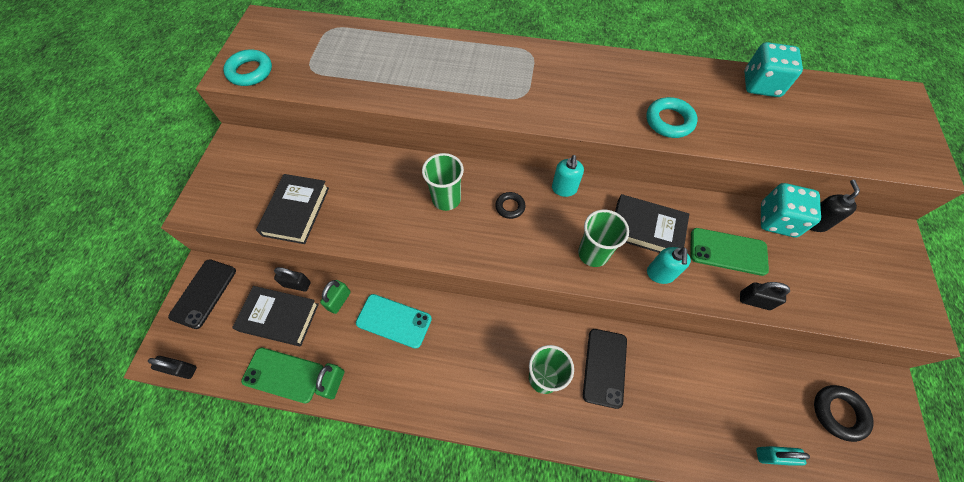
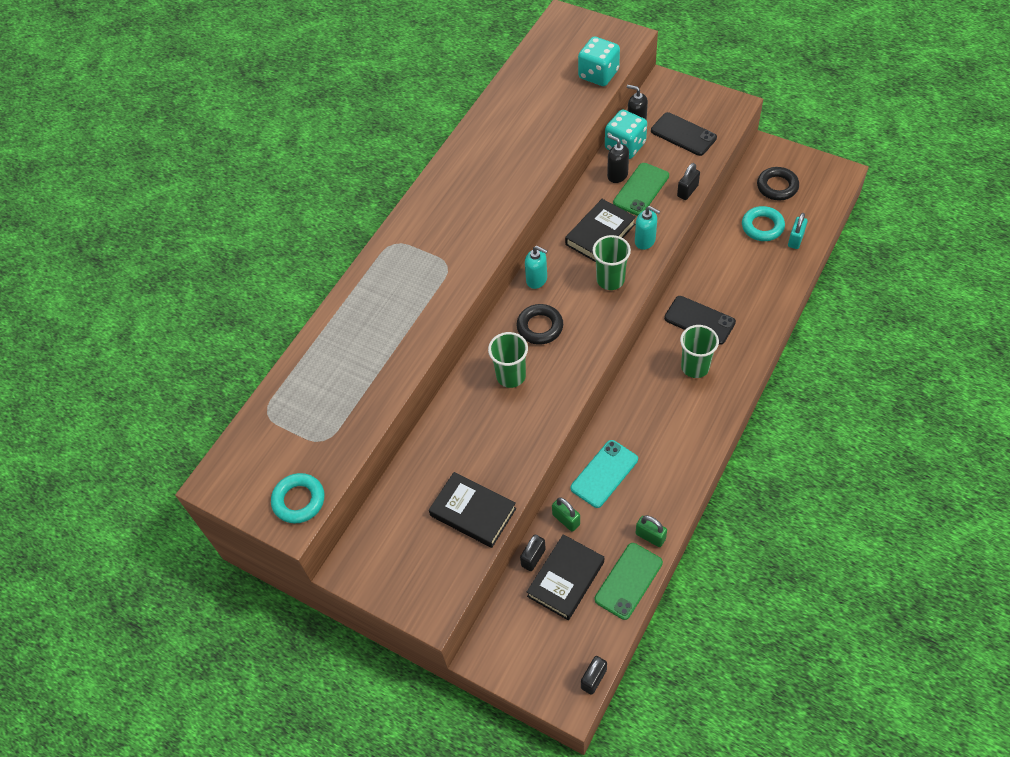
camera: 65 degrees left, 5 degrees down
black phone [168,259,236,329] -> black phone moved to [651,112,717,156]
black ring [495,192,525,219] -> black ring [517,304,563,345], size x1.58
turquoise ring [646,97,698,138] -> turquoise ring moved to [742,206,785,241]
turquoise dice [744,42,803,97] -> turquoise dice moved to [578,37,620,86]
none -> black soap dispenser [607,135,629,183]

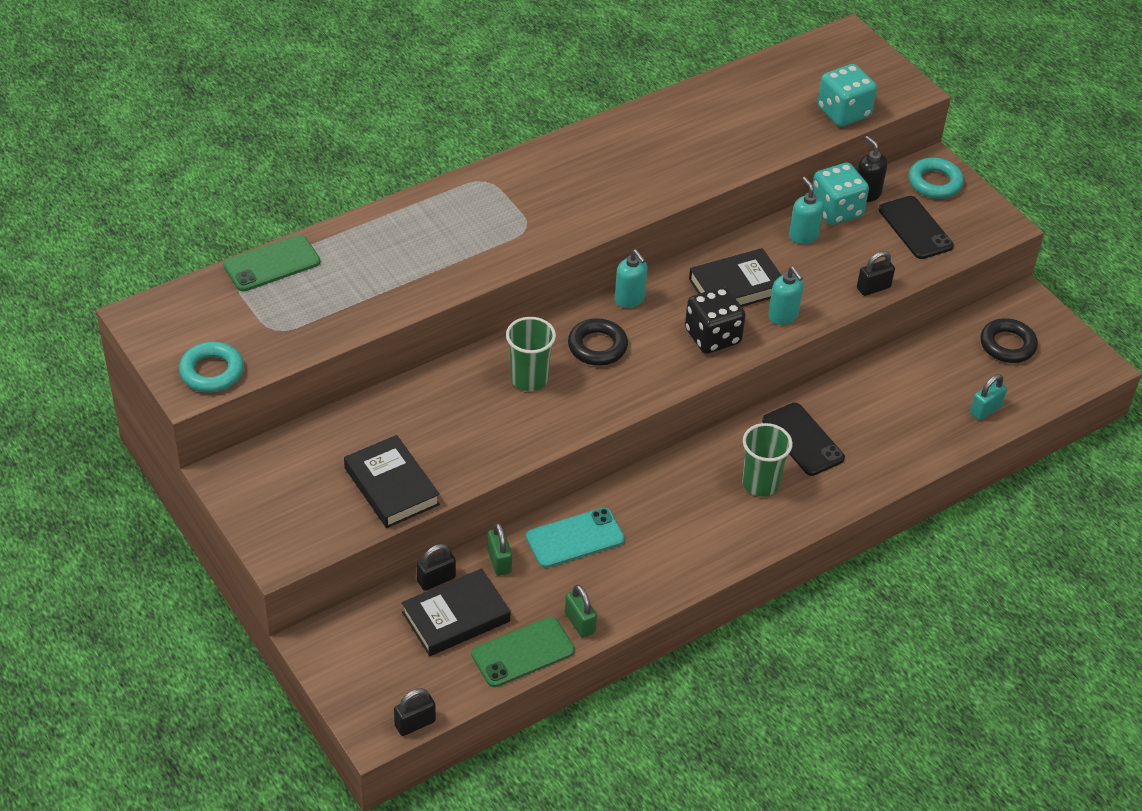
camera: 20 degrees right, 10 degrees down
green cup [592,235,631,290] -> black dice [685,287,746,354]
black soap dispenser [607,135,629,183] -> turquoise soap dispenser [789,177,824,244]
green phone [613,163,669,216] -> green phone moved to [223,235,320,292]
turquoise ring [742,206,785,241] -> turquoise ring moved to [909,158,964,199]

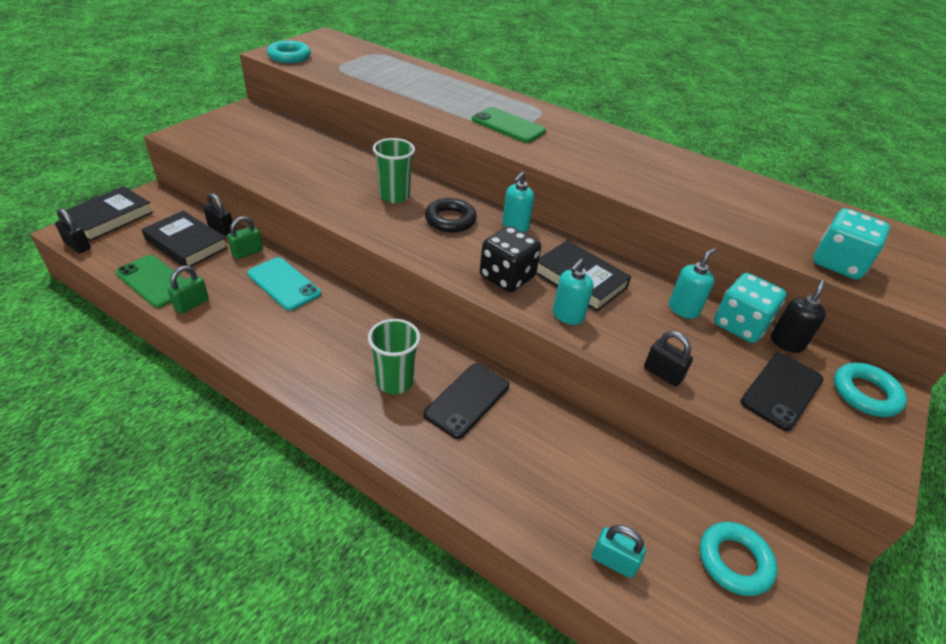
camera: 65 degrees right, 5 degrees down
green phone [223,235,320,292] -> green phone moved to [472,107,546,143]
black book [344,435,440,528] -> black book moved to [65,186,153,241]
black ring [980,318,1038,363] -> turquoise ring [700,522,777,596]

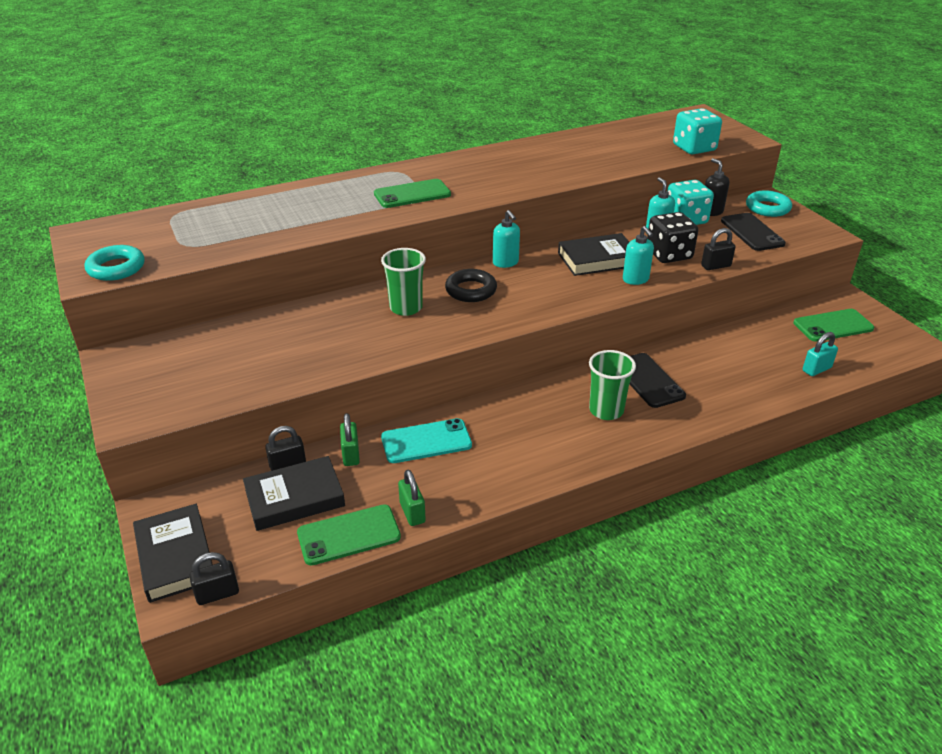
camera: 55 degrees left, 5 degrees down
black dice [480,226,541,292] -> black dice moved to [647,212,698,263]
turquoise ring [700,522,777,596] -> green phone [793,309,874,342]

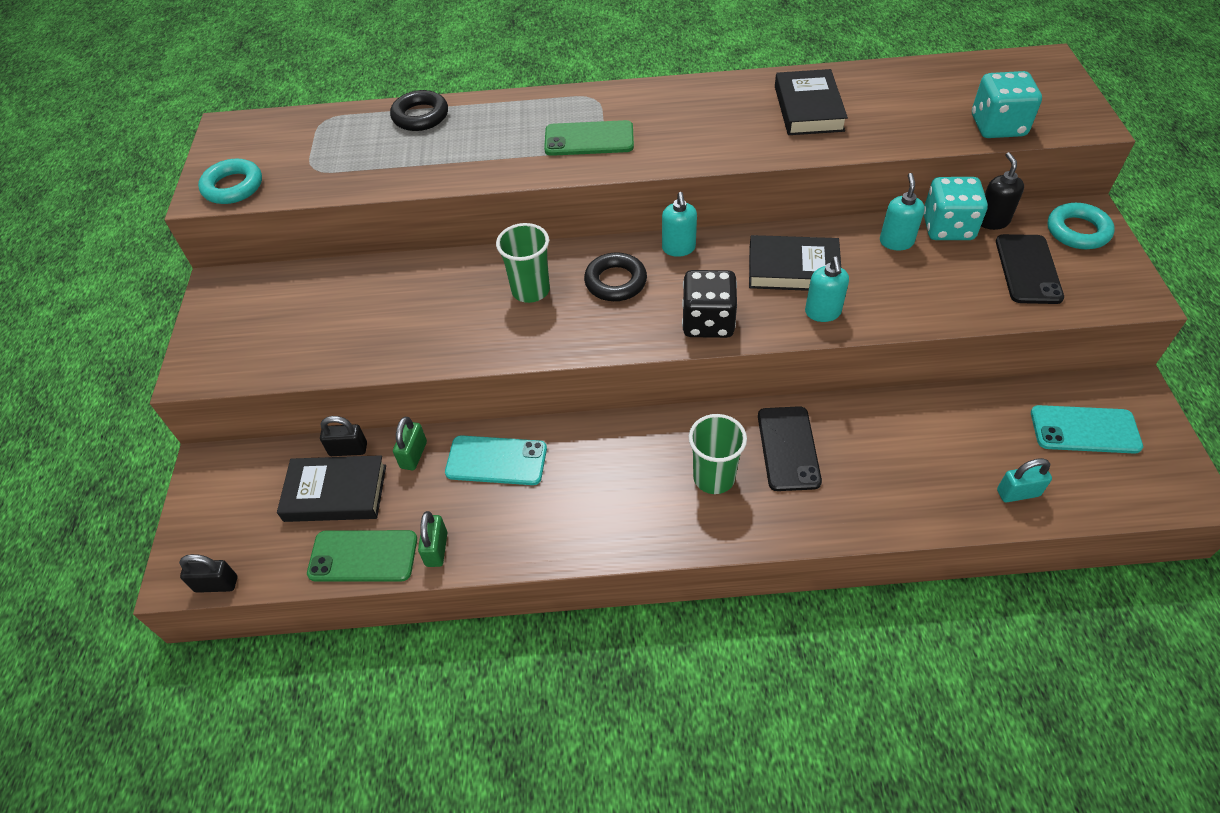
camera: 25 degrees right, 15 degrees up
black book [133,504,213,603] -> black book moved to [775,69,848,135]
black dice [647,212,698,263] -> black dice moved to [682,270,737,338]
black padlock [701,228,736,270] -> none
green phone [793,309,874,342] -> turquoise phone [1031,405,1143,454]
none -> black ring [390,90,448,131]

